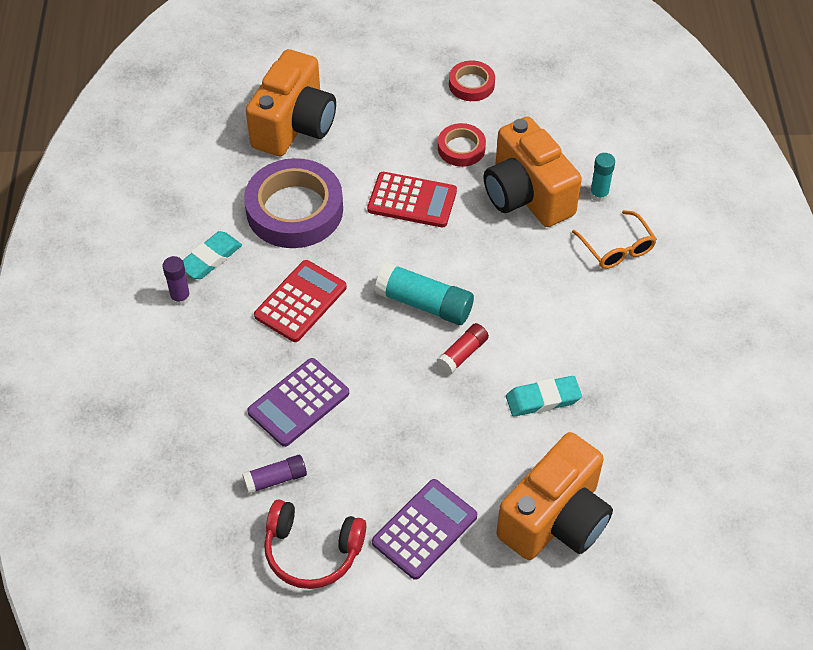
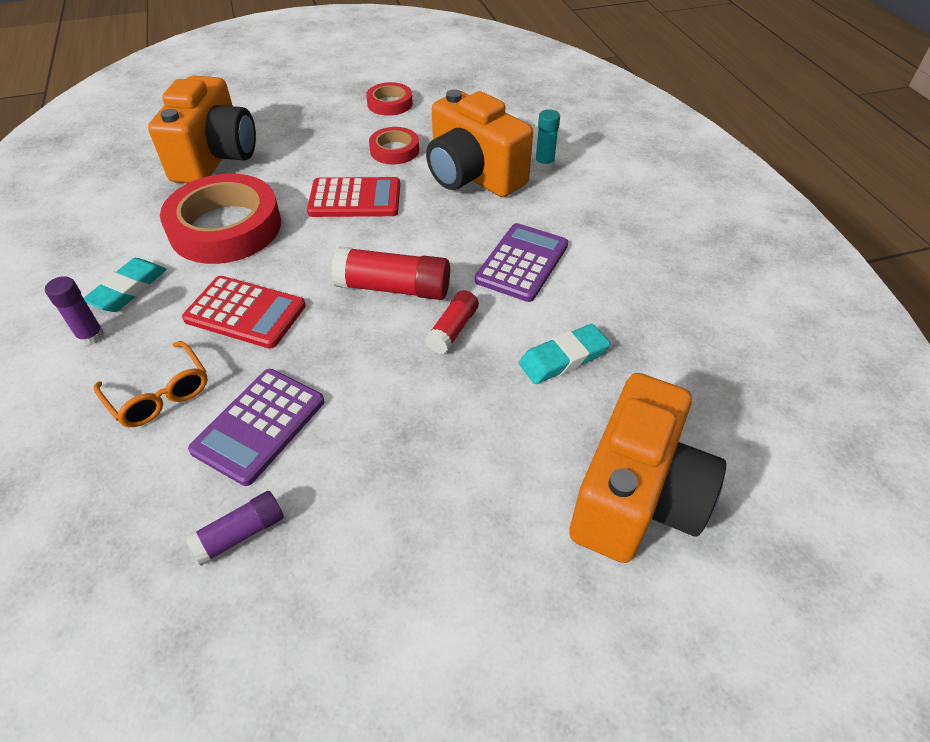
camera: 15 degrees left, 5 degrees down
purple tape [244,158,343,248] -> red tape [160,174,281,264]
red calculator [254,260,347,342] -> red calculator turned 90 degrees clockwise [182,276,306,349]
red headphones [264,500,366,589] -> none
purple calculator [372,479,477,580] -> purple calculator moved to [475,223,568,302]
turquoise glue stick [375,262,474,325] -> red glue stick [331,246,450,300]
orange glasses [572,210,657,269] -> orange glasses moved to [94,341,208,427]

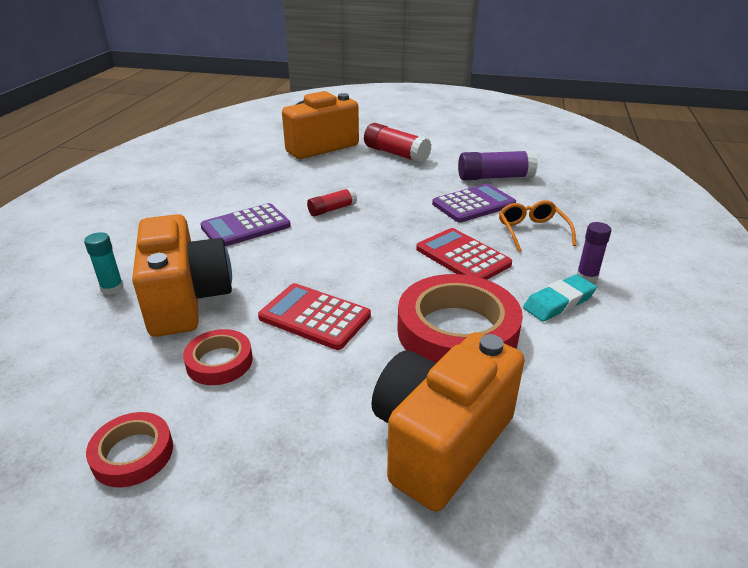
camera: 150 degrees left, 15 degrees down
purple glue stick [185,491,284,566] -> purple glue stick [458,150,538,180], size x1.68
red glue stick [331,246,450,300] -> red glue stick moved to [364,123,432,163]
turquoise eraser [519,324,610,384] -> none

